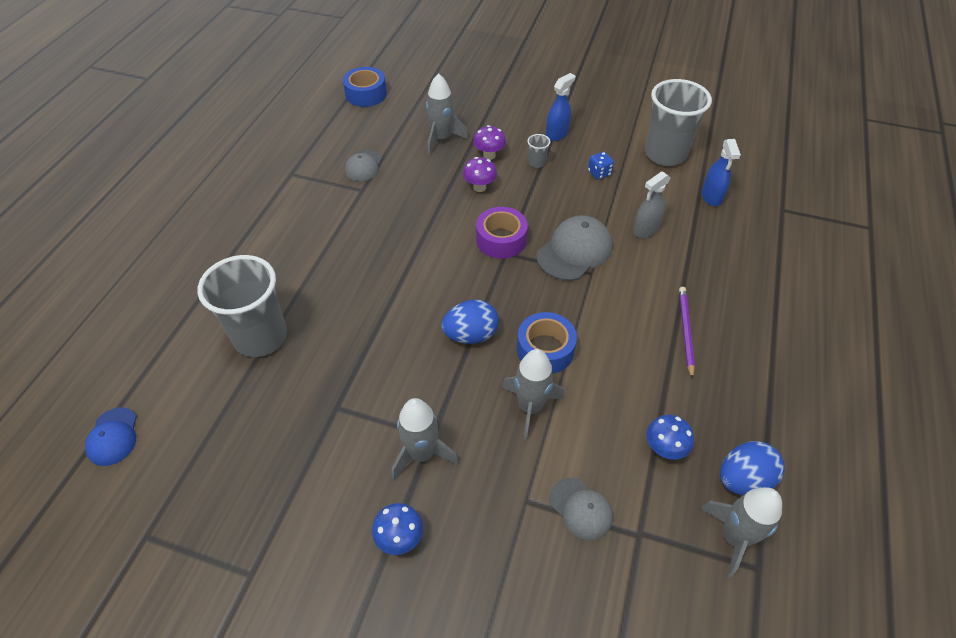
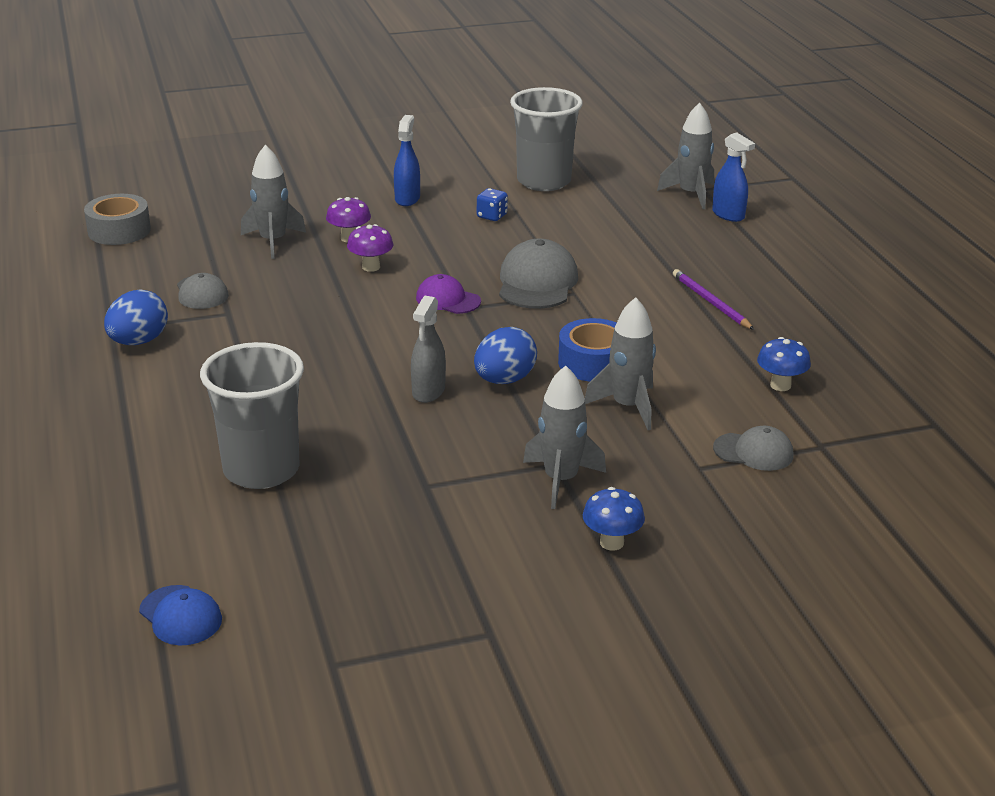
camera: 35 degrees left, 20 degrees down
blue tape [343,67,387,107] -> grey tape [84,194,151,245]
purple tape [476,207,528,259] -> purple cap [416,274,481,314]
grey cup [527,134,550,168] -> none
grey spray bottle [633,171,671,238] -> grey spray bottle moved to [411,296,446,403]
grey rocket [700,487,782,578] -> grey rocket moved to [657,102,714,209]
blue spray bottle [701,139,741,206] -> blue spray bottle moved to [712,132,755,222]
blue egg [720,441,785,495] -> blue egg moved to [104,289,168,345]

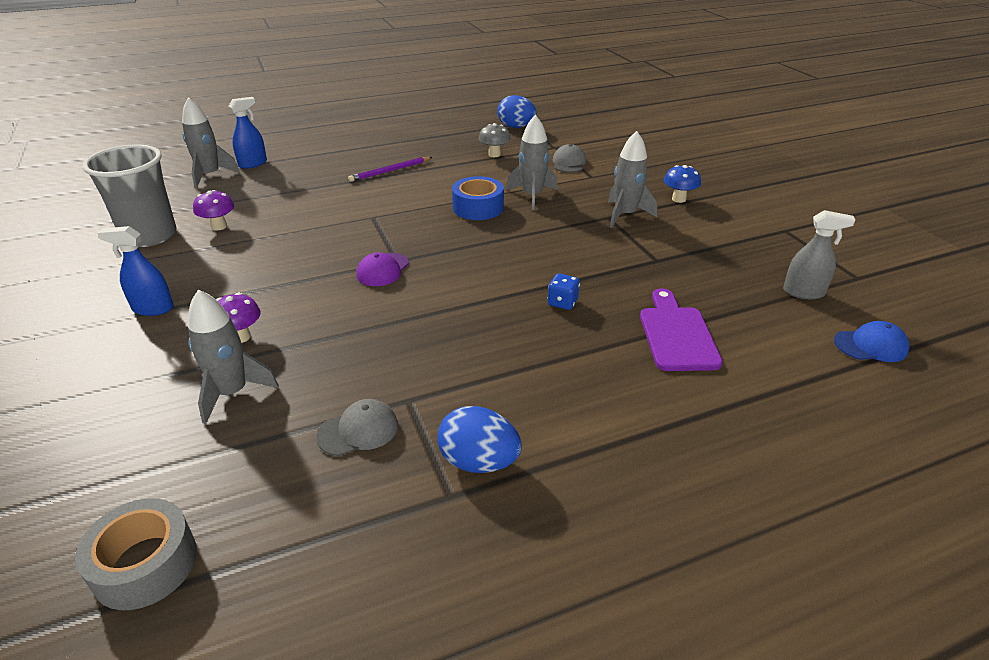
camera: 95 degrees left, 5 degrees up
blue cap [139,585,222,645] -> blue cap turned 45 degrees clockwise [834,321,909,362]
grey cup [200,342,304,489] -> purple cutting board [640,288,723,371]
purple mushroom [347,224,394,272] -> purple mushroom moved to [193,190,234,231]
grey spray bottle [411,296,446,403] -> grey spray bottle moved to [783,210,855,299]
blue egg [474,327,537,384] -> blue egg moved to [497,95,537,128]
blue dice [477,188,508,221] -> blue dice moved to [547,273,580,310]
grey cap [499,239,578,309] -> none
blue mushroom [757,337,811,391] -> grey mushroom [479,123,511,157]

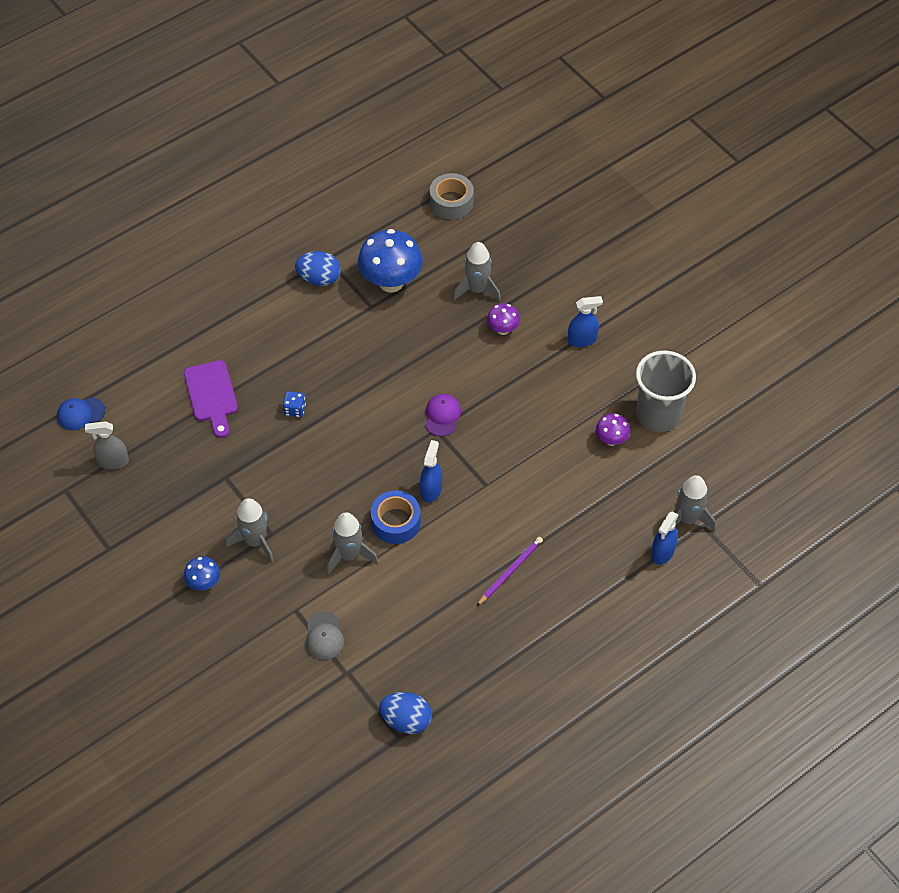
camera: 165 degrees right, 20 degrees up
grey cap [316,399,398,456] -> blue mushroom [358,229,423,293]
grey mushroom [479,123,511,157] -> none
none -> blue spray bottle [420,440,442,503]

